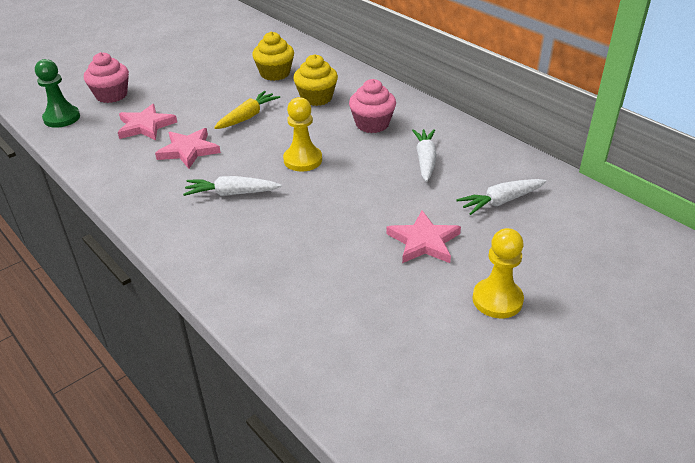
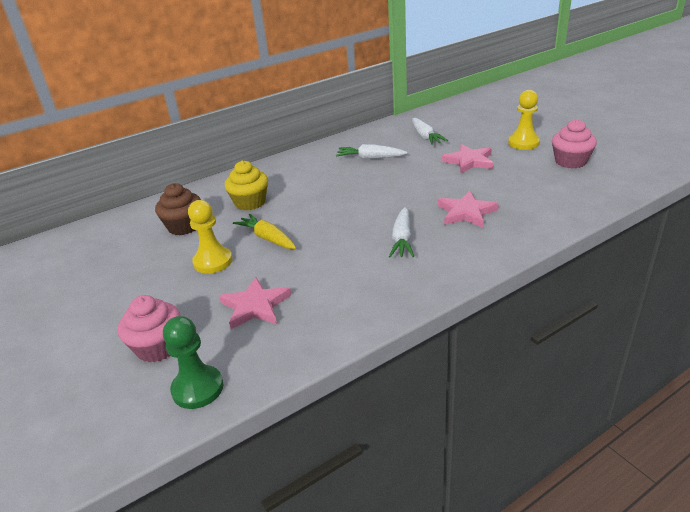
camera: 80 degrees left, 5 degrees down
pink star [155,128,221,169] -> pink star moved to [438,191,499,228]
yellow cupcake [252,32,294,81] -> brown cupcake [155,183,201,235]
yellow pawn [283,97,322,172] -> yellow pawn moved to [188,200,232,274]
pink cupcake [349,79,396,133] -> pink cupcake moved to [552,119,597,168]

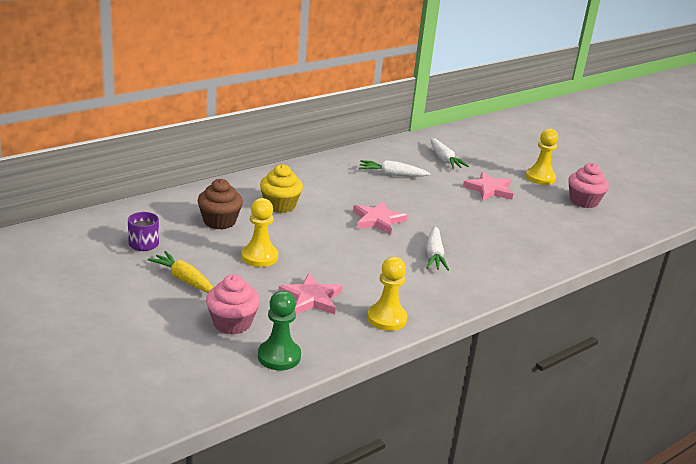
camera: 10 degrees left, 5 degrees down
yellow carrot [233,214,296,249] -> yellow carrot moved to [148,251,213,293]
pink star [438,191,499,228] -> pink star moved to [353,201,407,235]
none -> purple mug [128,212,159,251]
none -> yellow pawn [367,257,408,331]

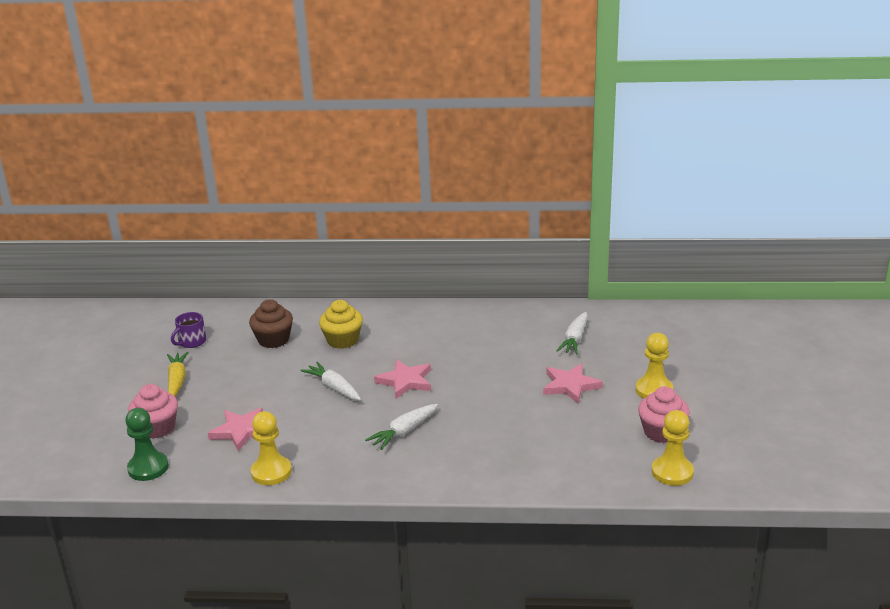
camera: 45 degrees right, 0 degrees up
yellow pawn [241,198,278,267] -> yellow pawn moved to [652,410,694,486]
white carrot [359,160,430,177] -> white carrot moved to [300,362,361,400]

